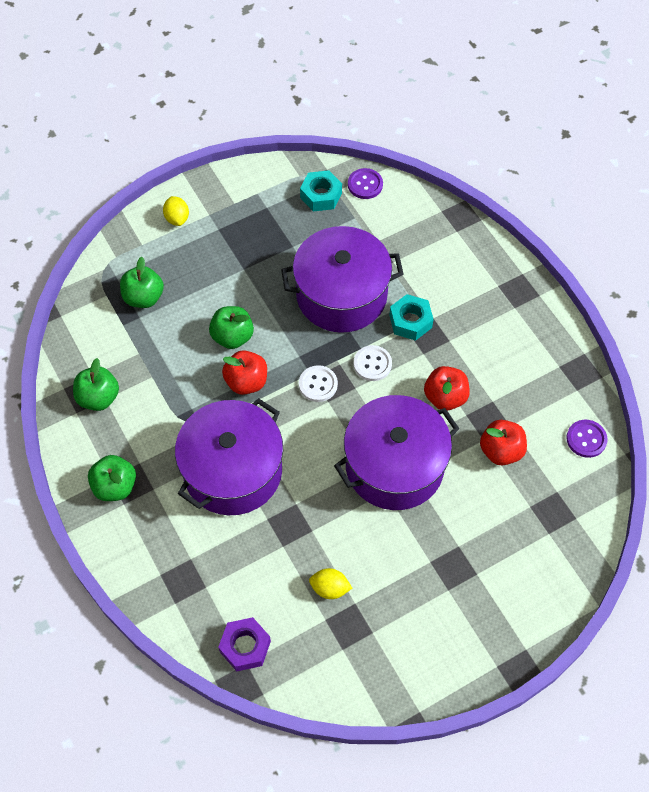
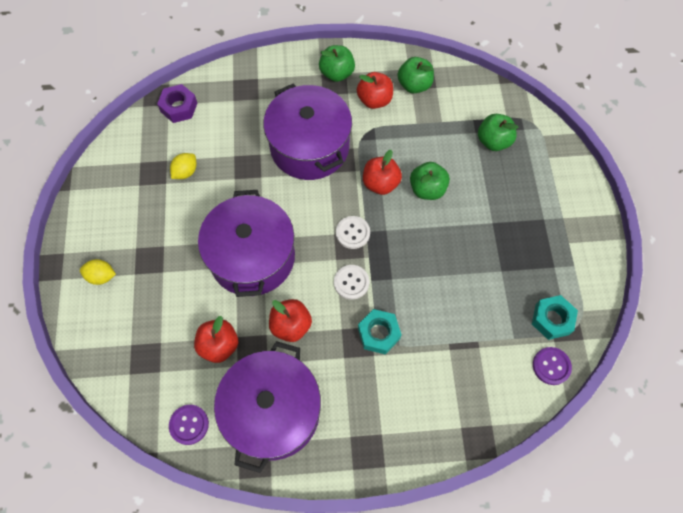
camera: 115 degrees right, 5 degrees up
yellow lemon [163,196,189,226] -> yellow lemon moved to [80,259,116,285]
purple pot [281,226,404,333] -> purple pot moved to [214,341,321,473]
none -> red apple [357,72,393,109]

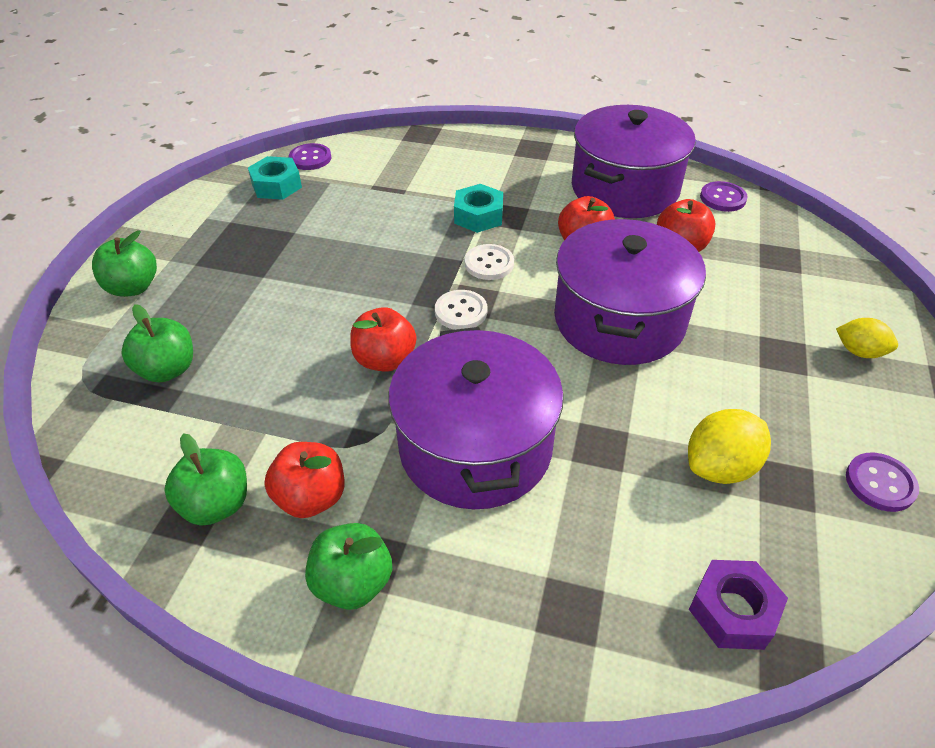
camera: 160 degrees left, 20 degrees down
yellow lemon [170,153,196,179] -> yellow lemon [688,409,771,484], size x1.54
green apple [410,162,450,200] -> green apple moved to [92,230,157,297]
none -> purple button [846,453,919,512]

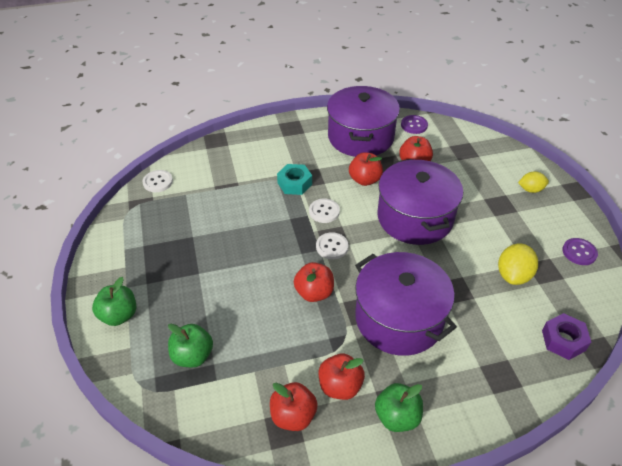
camera: 30 degrees left, 0 degrees up
green apple [164,433,247,526] -> red apple [270,382,318,431]
turquoise nut [248,156,302,200] -> none
purple button [289,143,331,170] -> white button [142,170,173,192]

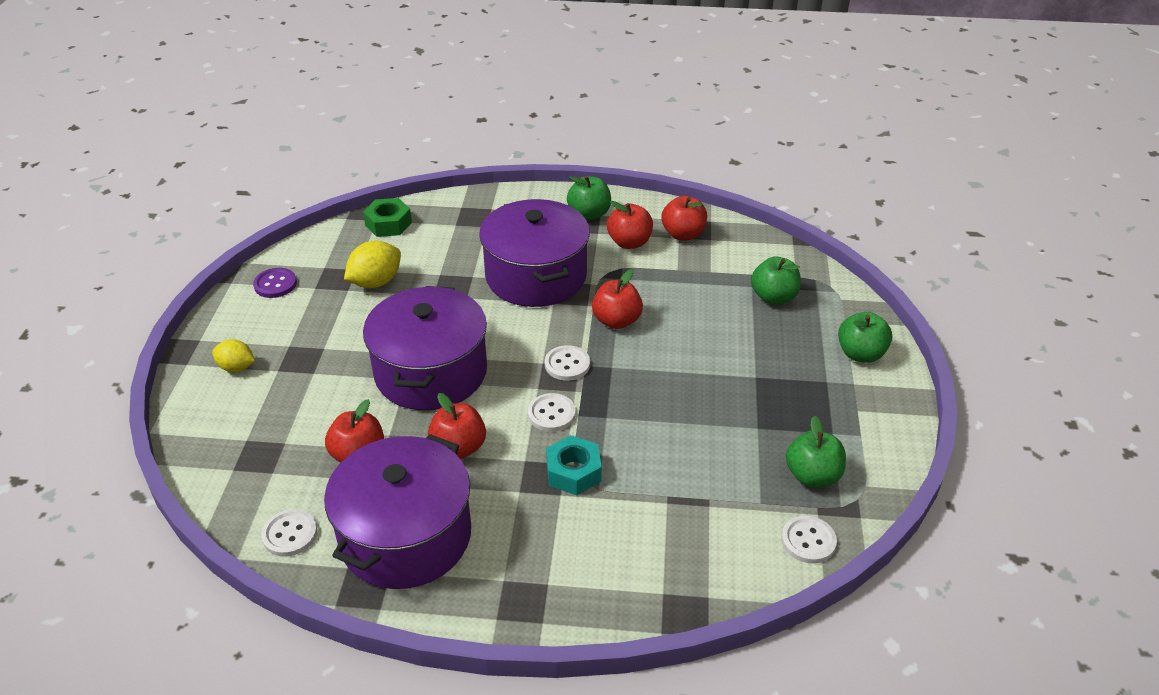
camera: 160 degrees left, 5 degrees down
purple button [401,115,428,134] -> white button [261,509,317,557]
purple nut [542,313,591,360] -> green nut [363,198,412,237]
none -> green apple [786,416,846,487]

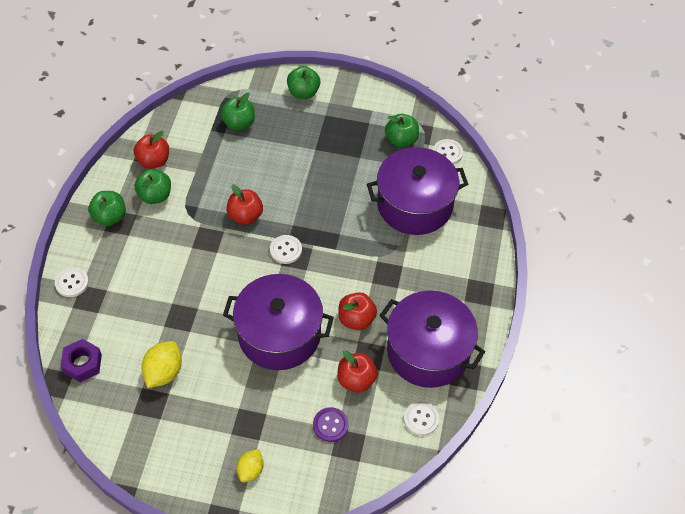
camera: 85 degrees left, 15 degrees up
purple button [253,268,297,298] -> purple button moved to [313,407,349,442]
yellow lemon [344,241,401,288] -> yellow lemon turned 60 degrees clockwise [141,341,182,388]
green nut [363,198,412,237] -> purple nut [60,339,102,382]
purple pot [479,199,590,307] -> purple pot moved to [367,147,468,235]
white button [528,393,576,432] -> white button moved to [55,267,89,297]
turquoise nut [546,435,602,495] -> none
red apple [607,201,653,249] -> green apple [135,169,171,204]

